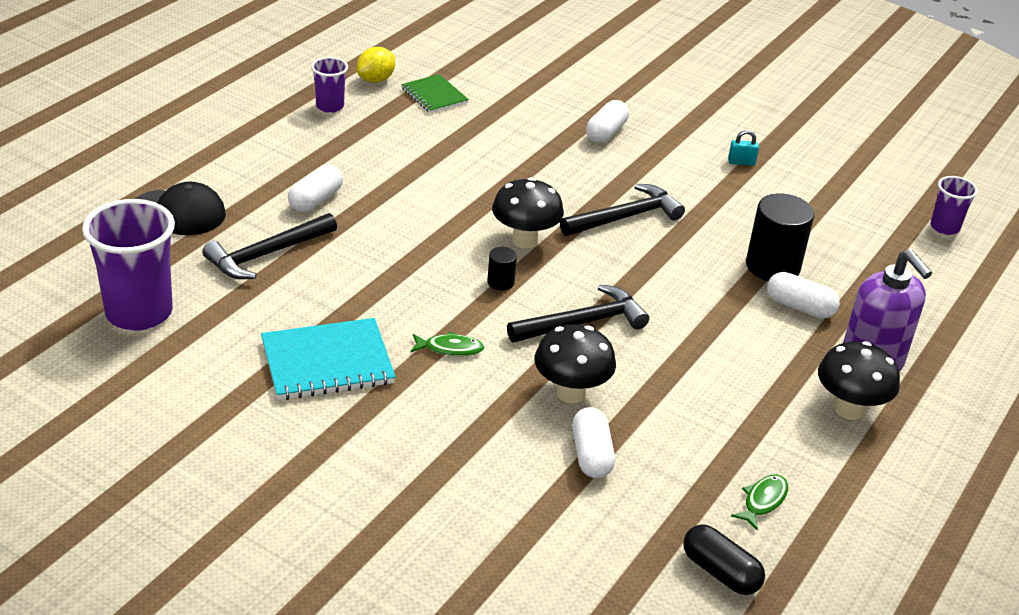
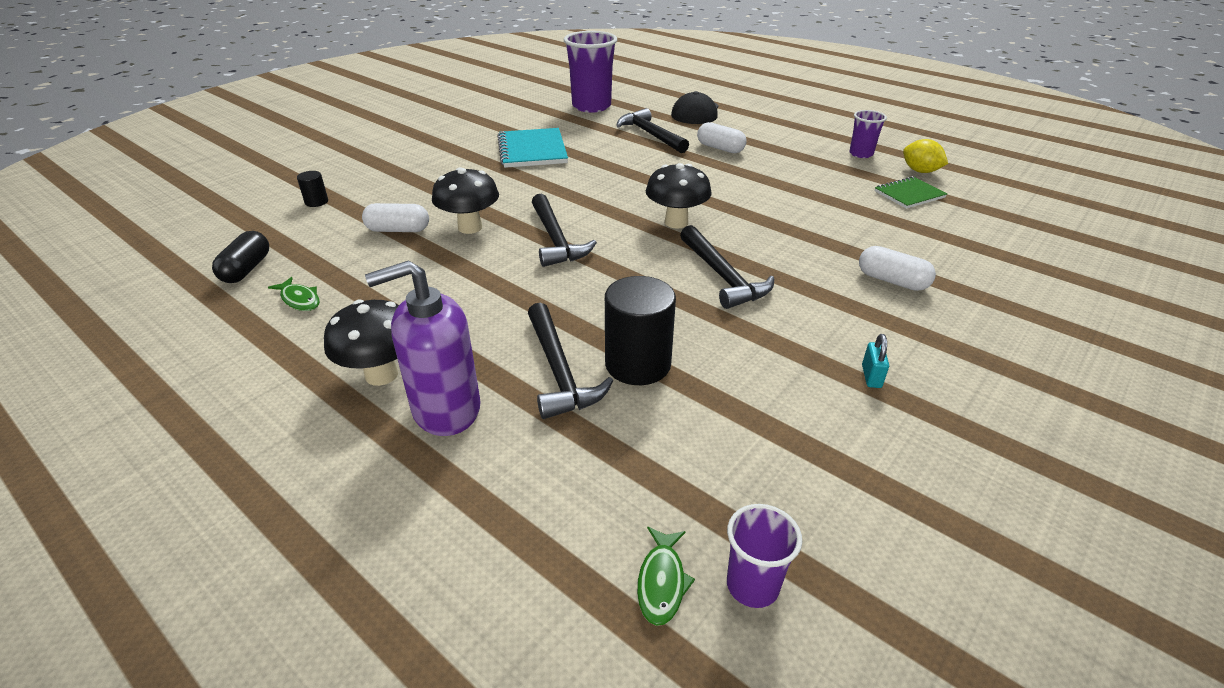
camera: 100 degrees right, 0 degrees up
green fish [410,331,484,356] -> green fish moved to [637,527,695,626]
black cylinder [487,247,517,291] -> black cylinder moved to [297,171,328,207]
black capsule [683,524,765,595] -> black capsule turned 45 degrees counterclockwise [212,231,269,283]
white capsule [767,272,840,319] -> black hammer [528,303,613,419]

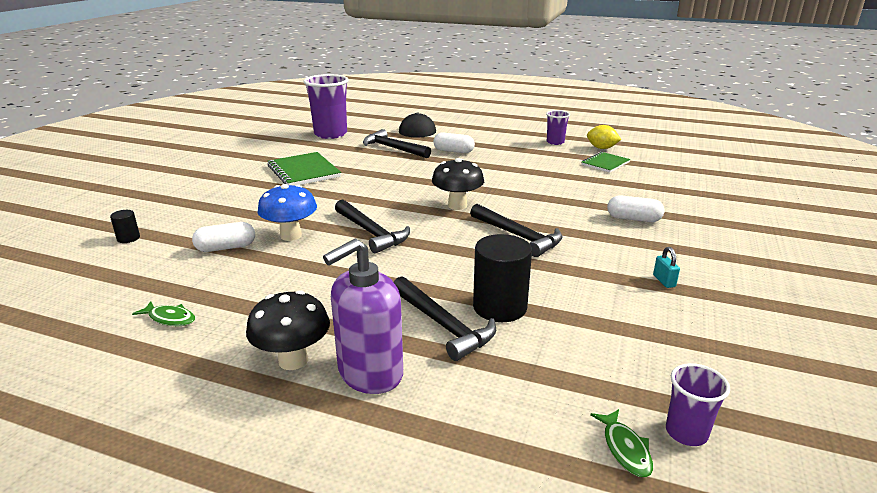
camera: 20 degrees left, 10 degrees down
black capsule [212,231,269,283] -> none
black mushroom [432,167,499,234] -> blue mushroom [257,184,317,241]
turquoise notebook [497,128,568,168] -> green notebook [267,152,341,186]

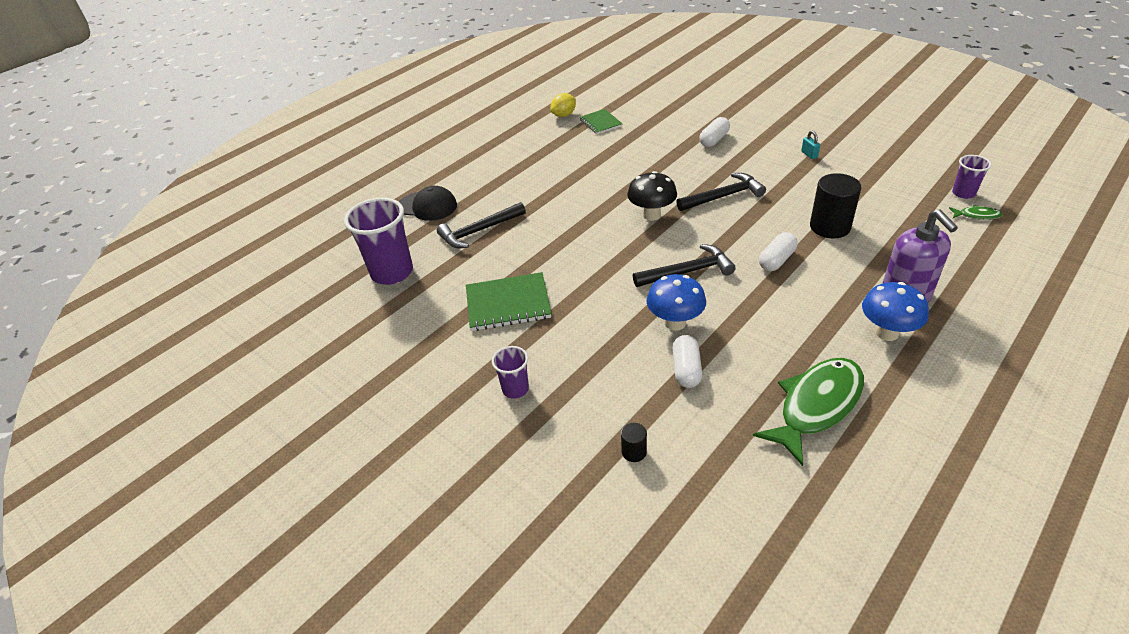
camera: 65 degrees left, 15 degrees up
green fish [132,301,195,326] -> green fish [753,358,864,466], size x2.35
black mushroom [246,290,330,370] -> blue mushroom [862,282,929,341]
black hammer [394,276,496,361] -> none
white capsule [433,133,475,153] -> white capsule moved to [759,232,797,271]
purple cup [546,110,570,145] -> purple cup moved to [492,346,529,399]
turquoise padlock [653,247,680,288] -> turquoise padlock turned 60 degrees clockwise [801,131,820,159]

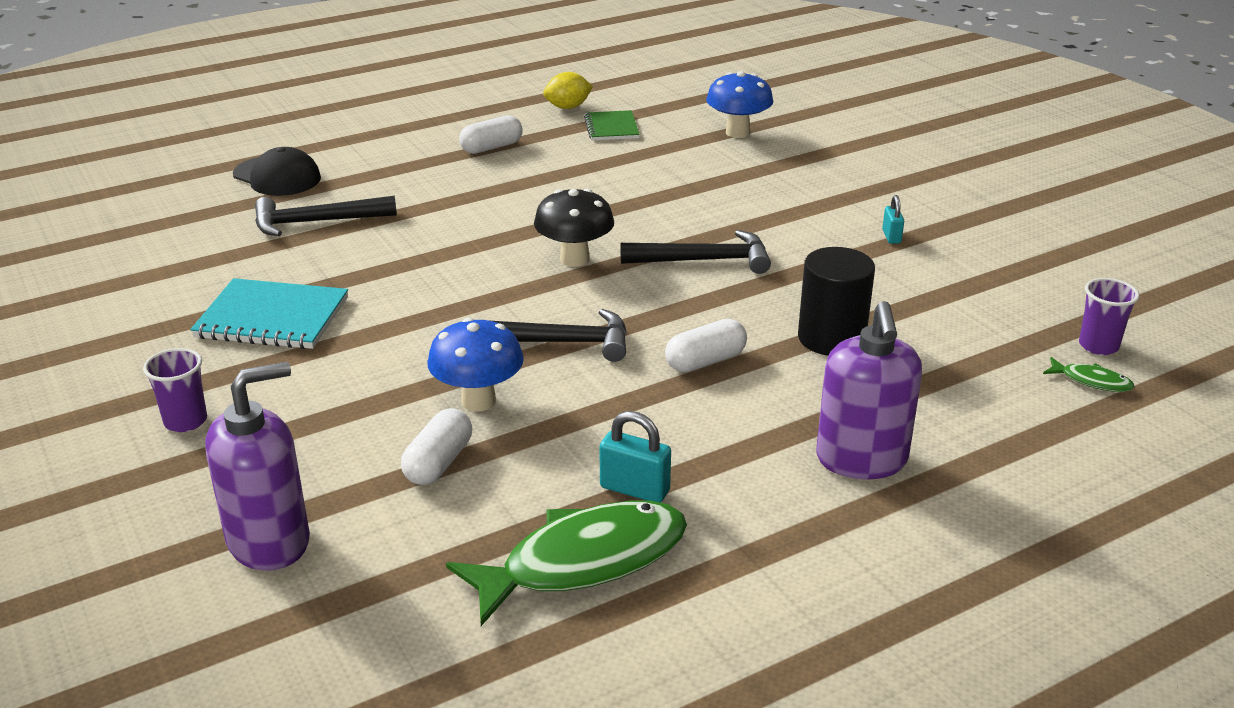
camera: 15 degrees right, 10 degrees down
purple cup [344,198,413,285] -> none
green notebook [466,272,552,331] -> turquoise notebook [190,278,348,349]
black cylinder [621,423,647,462] -> purple soap dispenser [205,362,310,571]
white capsule [699,117,730,147] -> white capsule moved to [459,115,523,154]
blue mushroom [862,282,929,341] -> blue mushroom moved to [706,71,773,138]
none -> turquoise padlock [599,411,671,503]

